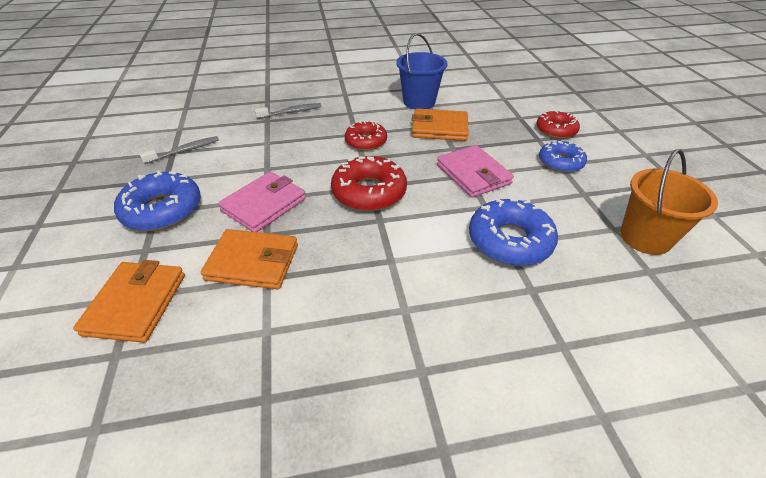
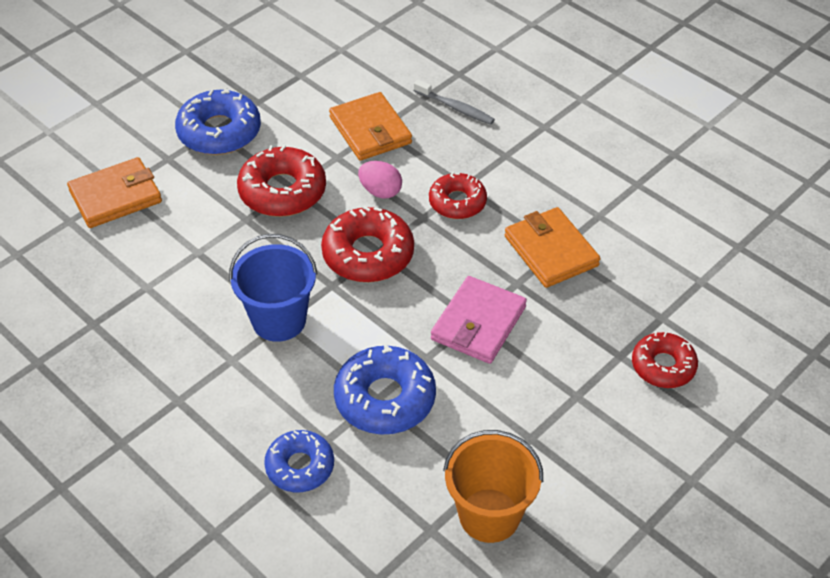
camera: 55 degrees right, 5 degrees up
grey toothbrush [140,136,219,164] -> none
orange wallet [200,229,298,289] -> orange wallet moved to [329,92,412,161]
pink wallet [218,172,306,232] -> red donut [237,145,326,217]
blue bucket [396,33,448,109] -> blue bucket moved to [229,234,318,342]
blue donut [539,141,587,173] -> blue donut moved to [264,430,334,492]
none -> pink egg [358,161,402,198]

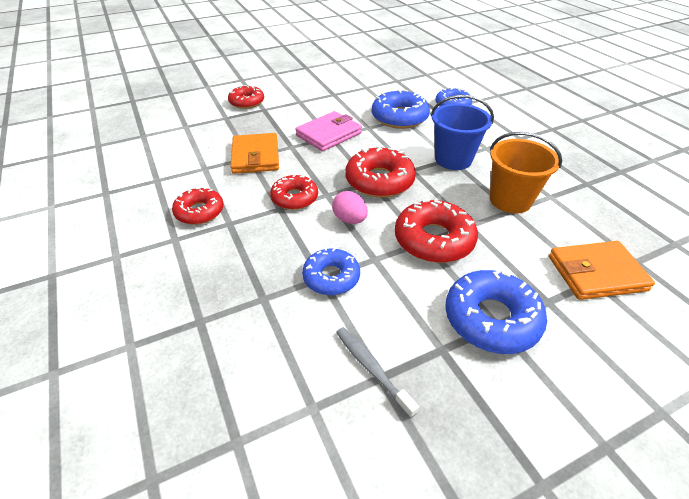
camera: 160 degrees left, 5 degrees down
orange wallet [329,92,412,161] -> blue donut [302,247,360,295]
grey toothbrush [414,79,495,125] -> grey toothbrush moved to [336,327,419,418]
orange bucket [443,430,543,543] -> orange bucket moved to [490,132,562,214]
none -> red donut [172,187,224,225]

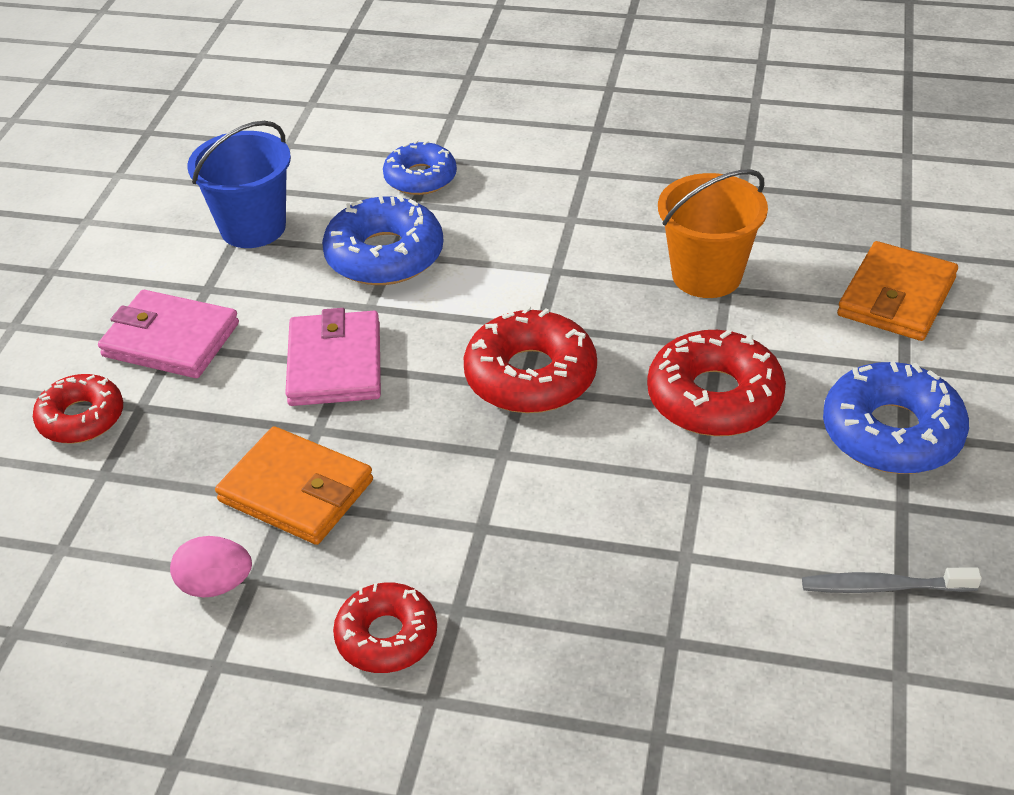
camera: 50 degrees left, 0 degrees up
red donut [270,174,318,210] -> none
blue donut [302,247,360,295] -> none
pink egg [332,191,368,224] -> pink egg moved to [170,536,252,598]
blue bucket [431,95,494,170] -> blue bucket moved to [188,121,291,248]
none -> pink wallet [98,290,239,378]

